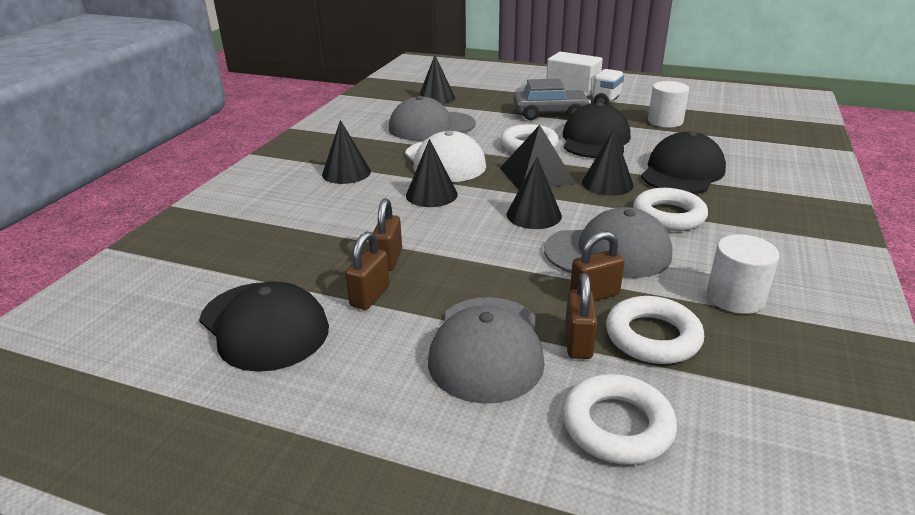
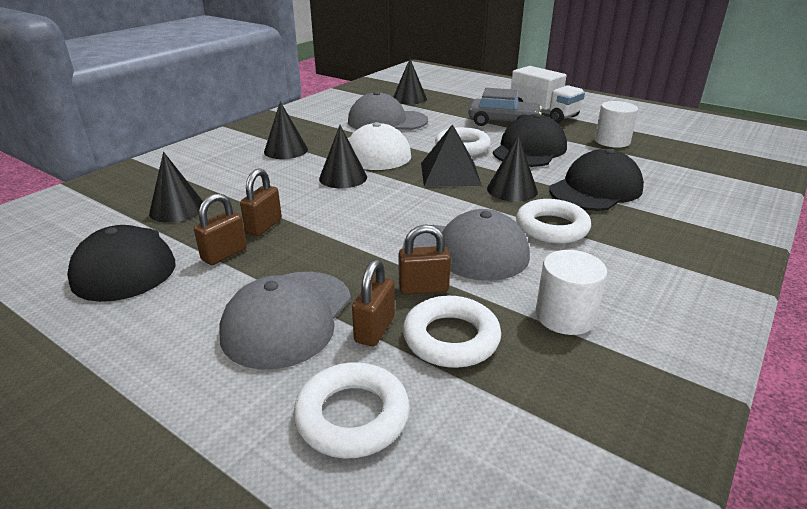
camera: 15 degrees right, 0 degrees up
black cone [507,157,562,229] -> black cone moved to [149,152,203,223]

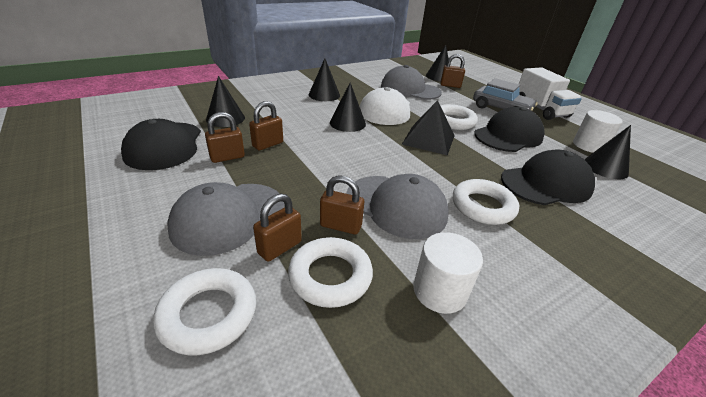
camera: 20 degrees right, 5 degrees up
black cone [487,135,538,202] -> black cone moved to [584,125,631,179]
none -> brown padlock [441,54,465,88]

